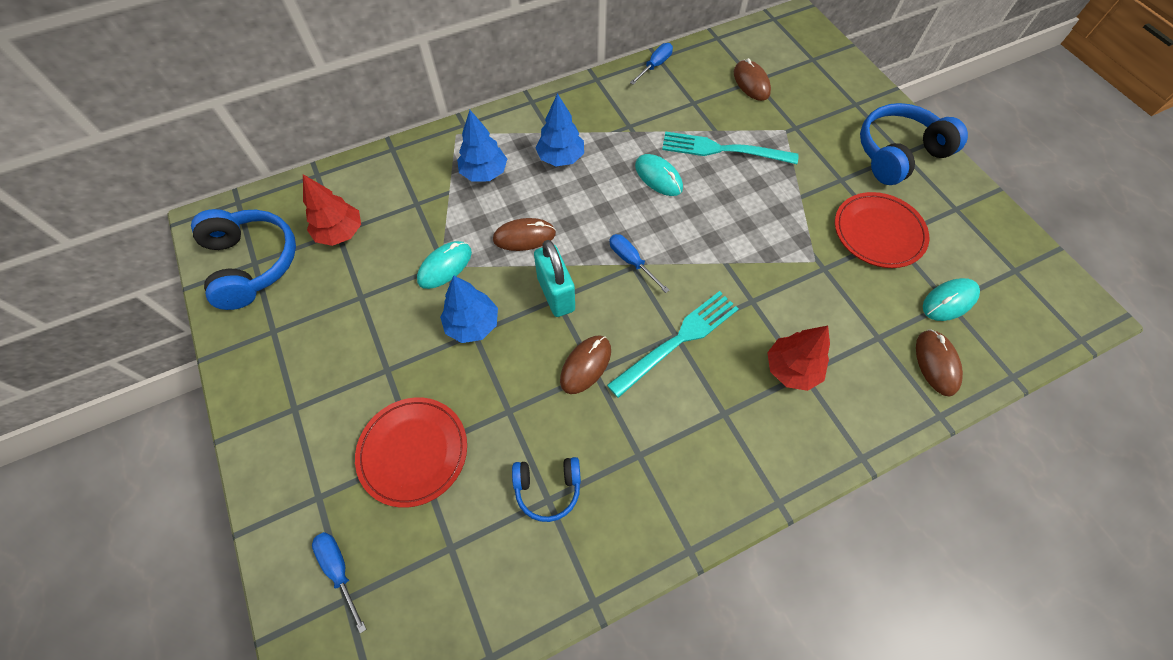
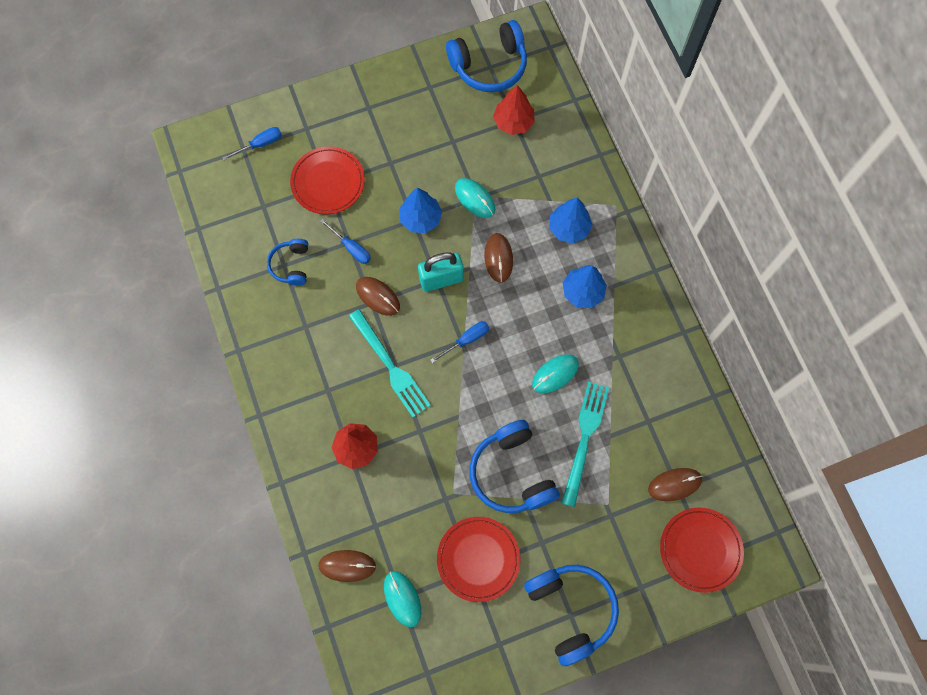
camera: 95 degrees right, 10 degrees up
blue screwdriver [630,43,673,85] -> blue screwdriver moved to [320,219,371,264]
none -> blue headphones [469,420,560,513]
none -> red plate [660,507,744,593]

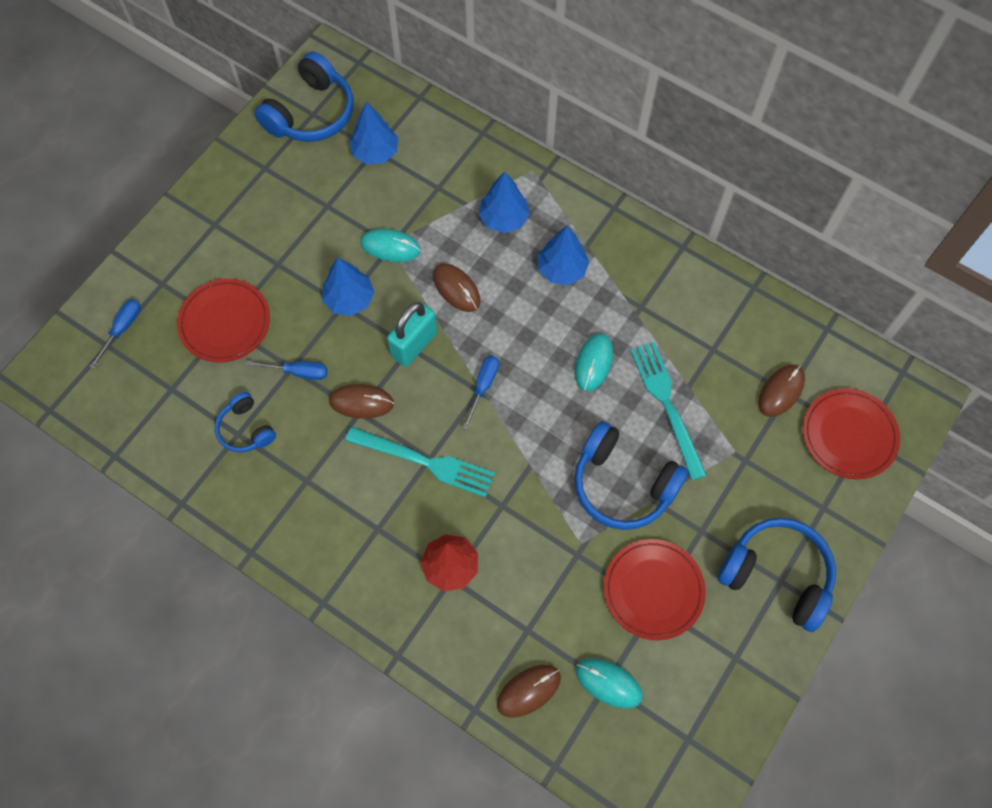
camera: 35 degrees left, 5 degrees down
red tree [493,85,535,135] -> blue tree [349,102,398,165]

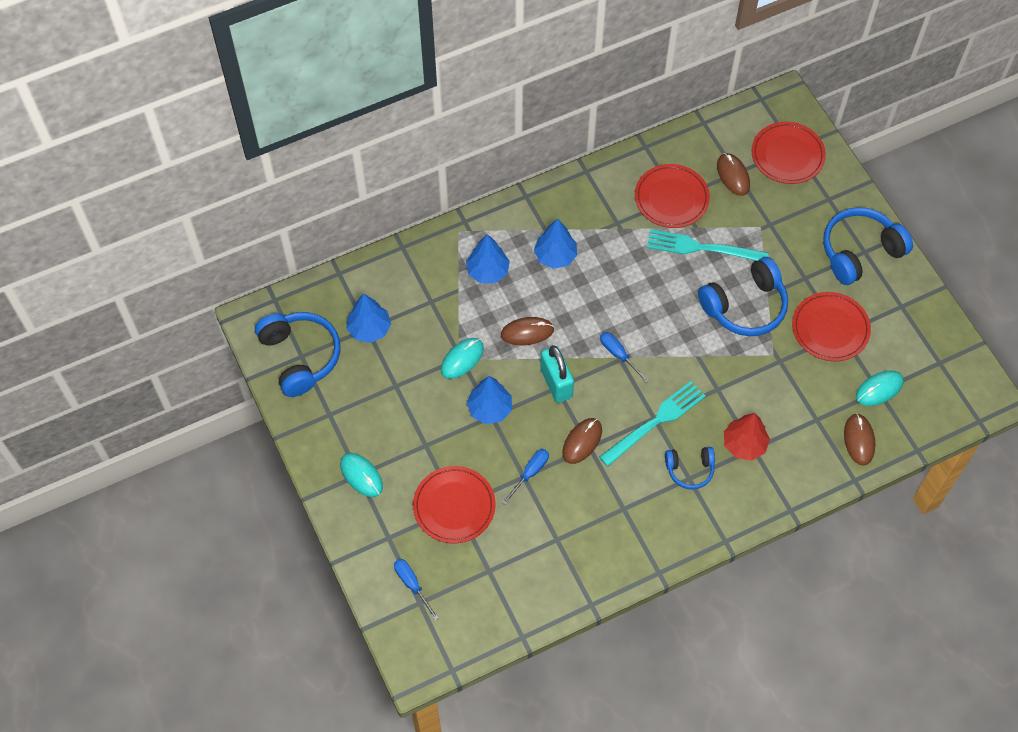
camera: 60 degrees left, 5 degrees down
blue headphones [215,392,276,453] -> blue headphones moved to [665,447,715,489]
turquoise mouse [575,333,613,391] -> turquoise mouse moved to [340,453,383,497]
none -> red plate [635,164,710,228]

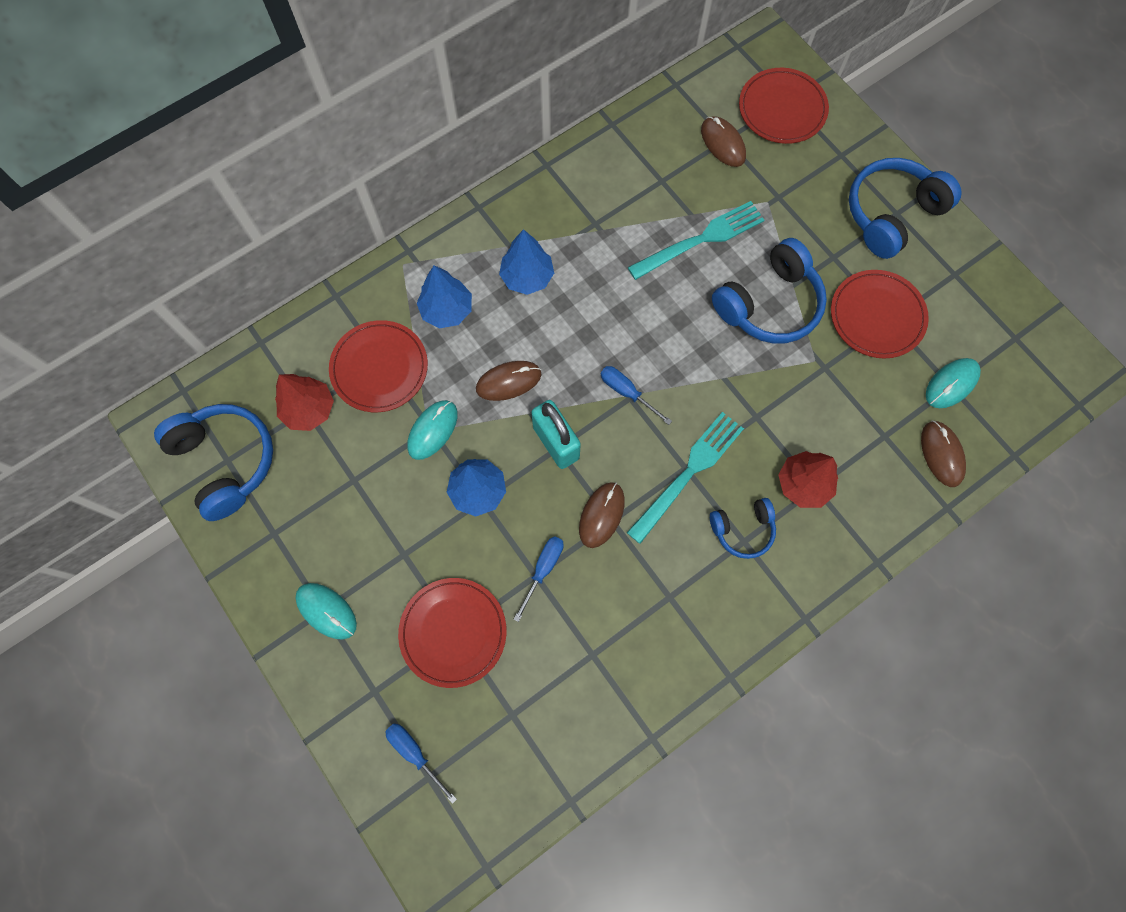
camera: 10 degrees left, 10 degrees up
blue tree [346,293,391,343] -> red tree [275,374,334,431]
red plate [635,164,710,228] -> red plate moved to [329,320,428,412]
turquoise fork [647,229,769,261] -> turquoise fork turned 150 degrees clockwise [628,201,765,280]

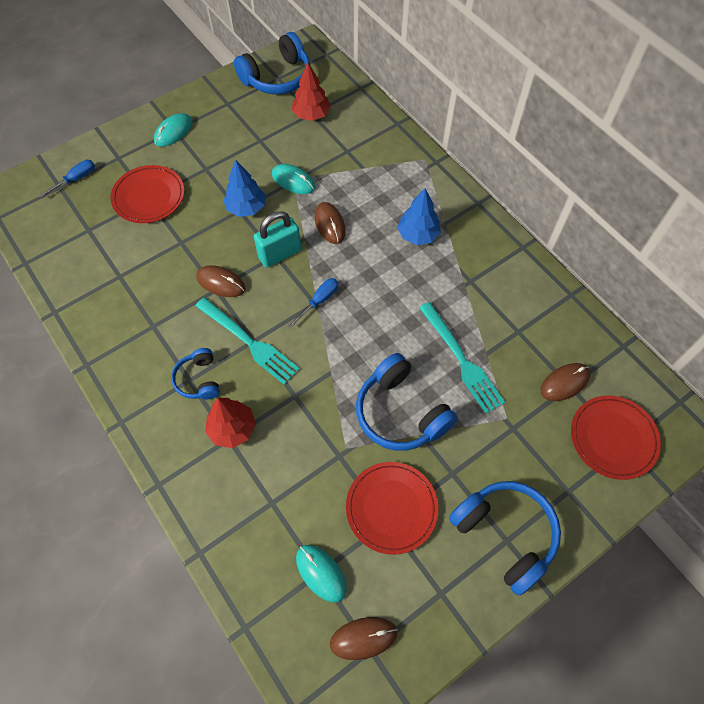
camera: 90 degrees right, 10 degrees down
red plate [329,320,428,412] -> none
blue tree [417,265,472,328] -> none
blue screwdriver [513,536,564,622] -> none
brown mouse [921,421,966,487] -> brown mouse moved to [330,617,398,660]

